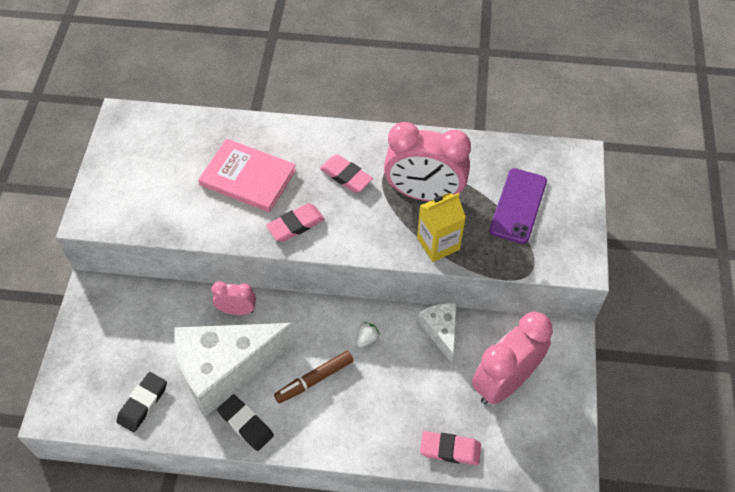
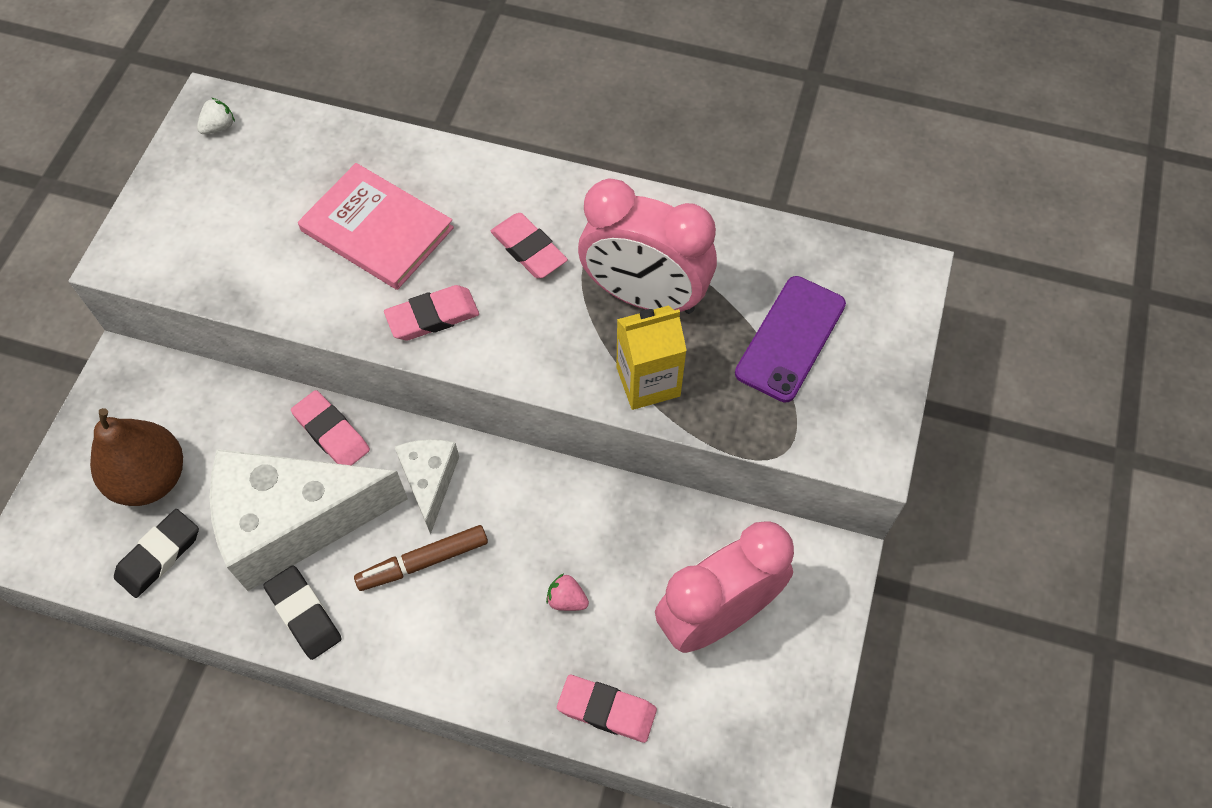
camera: 10 degrees right, 5 degrees up
pink clock [212,281,256,315] -> pink eraser [291,390,370,465]
white strawberry [357,322,380,348] -> white strawberry moved to [197,98,235,134]
white cheese [418,303,457,363] -> white cheese moved to [395,439,459,535]
none -> brown pear [90,408,183,506]
none -> pink strawberry [546,574,589,611]

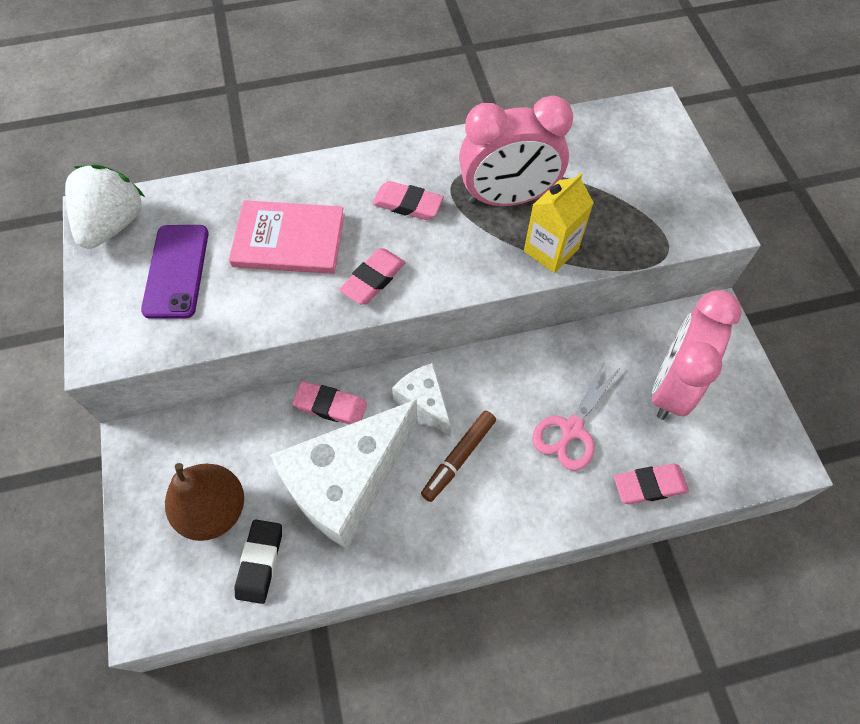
camera: 30 degrees left, 0 degrees up
white strawberry [197,98,235,134] -> white strawberry [65,164,145,249], size x2.50
black eraser [263,565,342,660] -> none
pink strawberry [546,574,589,611] -> pink scissors [532,359,621,471]
purple phone [735,276,846,403] -> purple phone moved to [141,225,209,319]

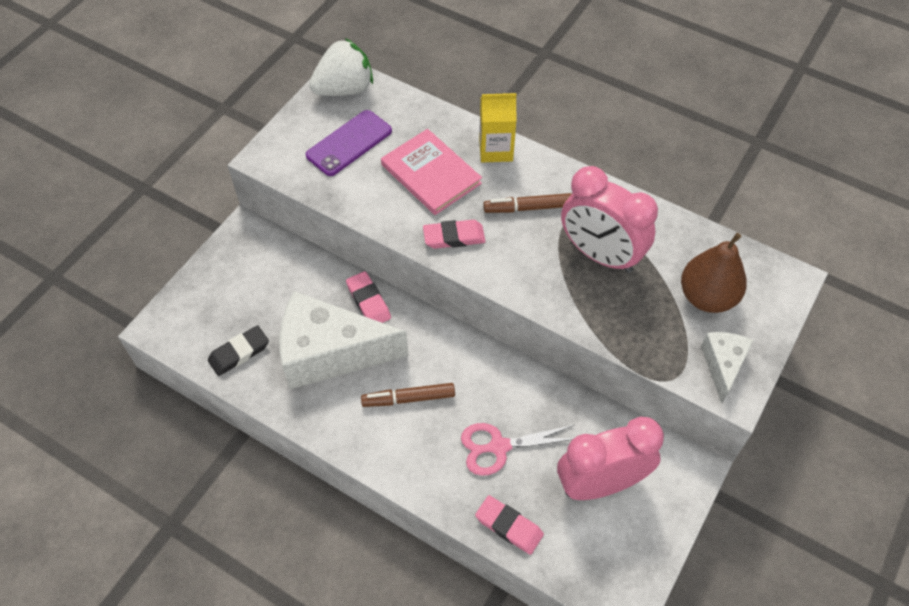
camera: 45 degrees right, 5 degrees down
brown pear [165,463,244,541] -> brown pear moved to [681,233,747,313]
pink eraser [372,181,444,220] -> brown marker [483,193,572,213]
white cheese [392,363,451,437] -> white cheese moved to [701,332,754,403]
yellow carton [524,173,594,273] -> yellow carton moved to [479,93,517,162]

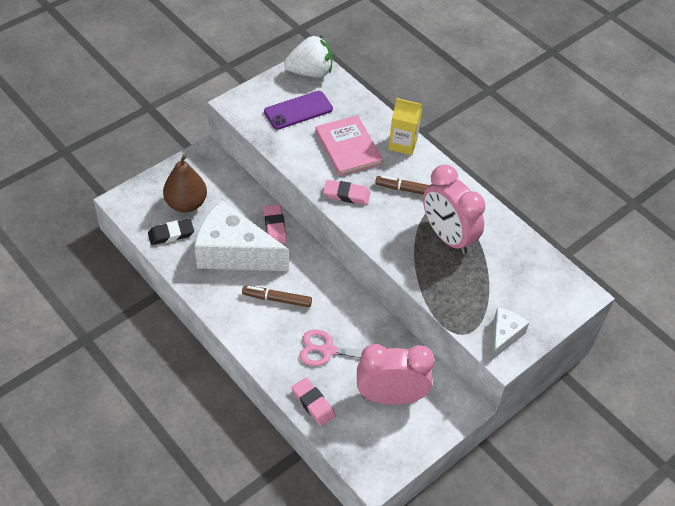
camera: 15 degrees right, 5 degrees down
brown pear [681,233,747,313] -> brown pear moved to [163,154,207,212]

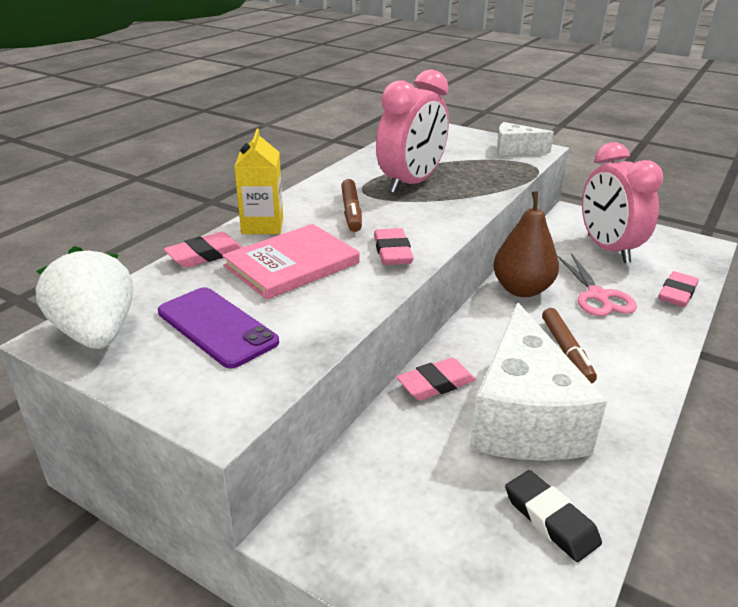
camera: 105 degrees left, 20 degrees down
brown pear [163,154,207,212] -> brown pear moved to [493,191,559,297]
none -> pink eraser [164,232,243,268]

